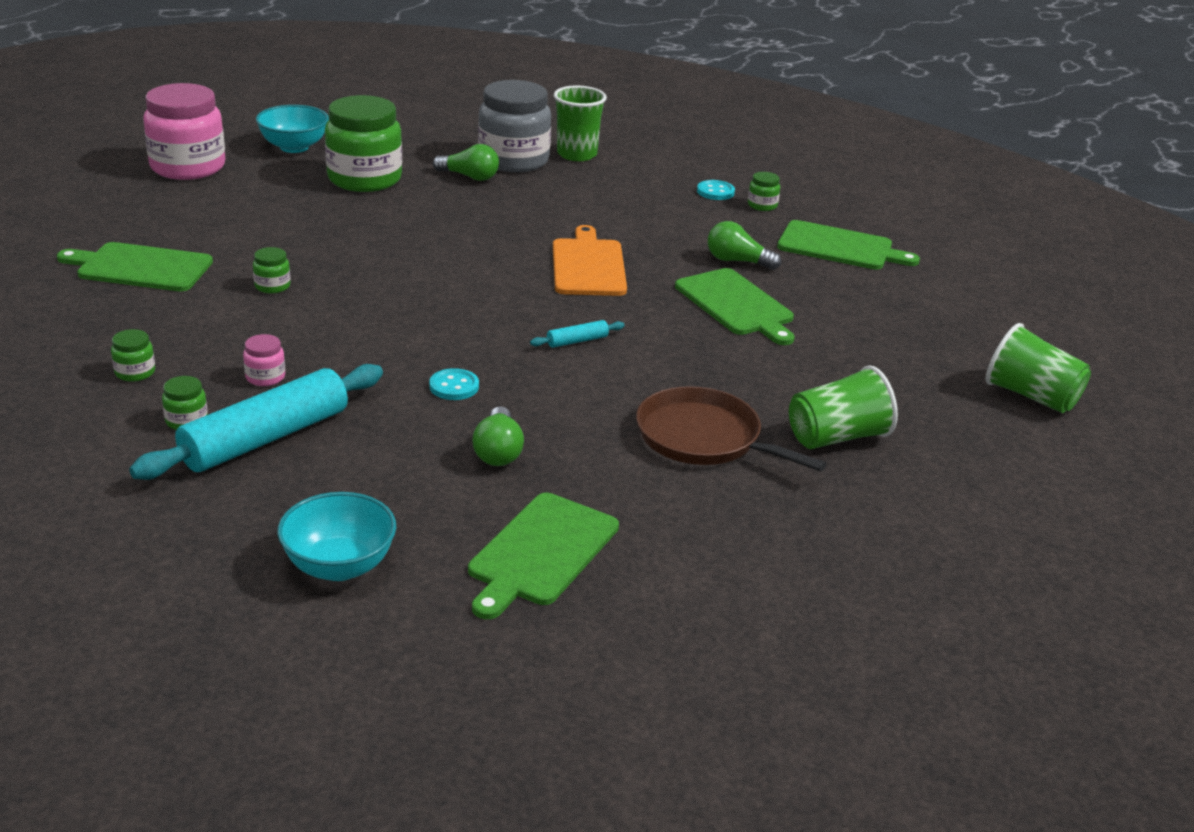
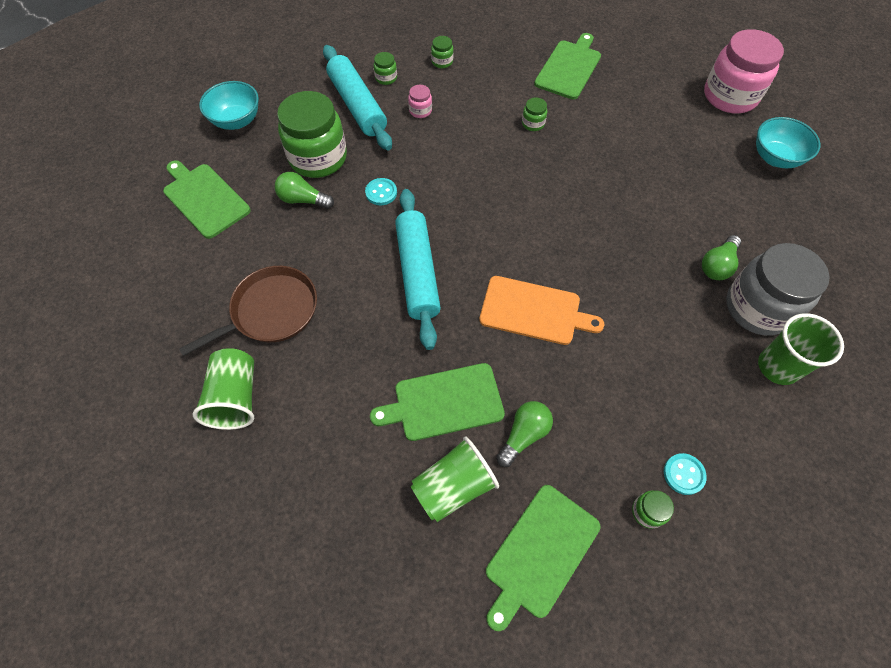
camera: 110 degrees right, 30 degrees up
green jar [325,95,402,192] -> green jar moved to [277,91,347,178]
turquoise rolling pin [530,320,625,348] -> turquoise rolling pin [395,189,441,350], size x2.44
green cup [986,323,1091,413] -> green cup moved to [411,436,499,522]

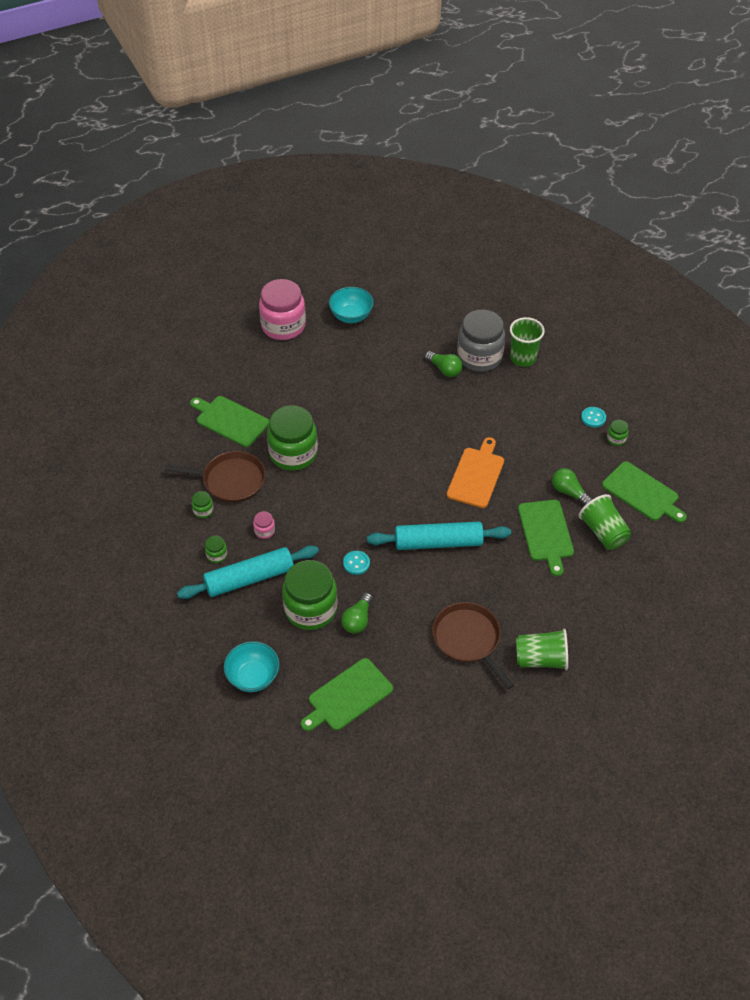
camera: 85 degrees left, 10 degrees down
green jar [522,98,547,131] -> green jar [267,405,318,471], size x2.43
none -> brown pan [164,451,265,503]

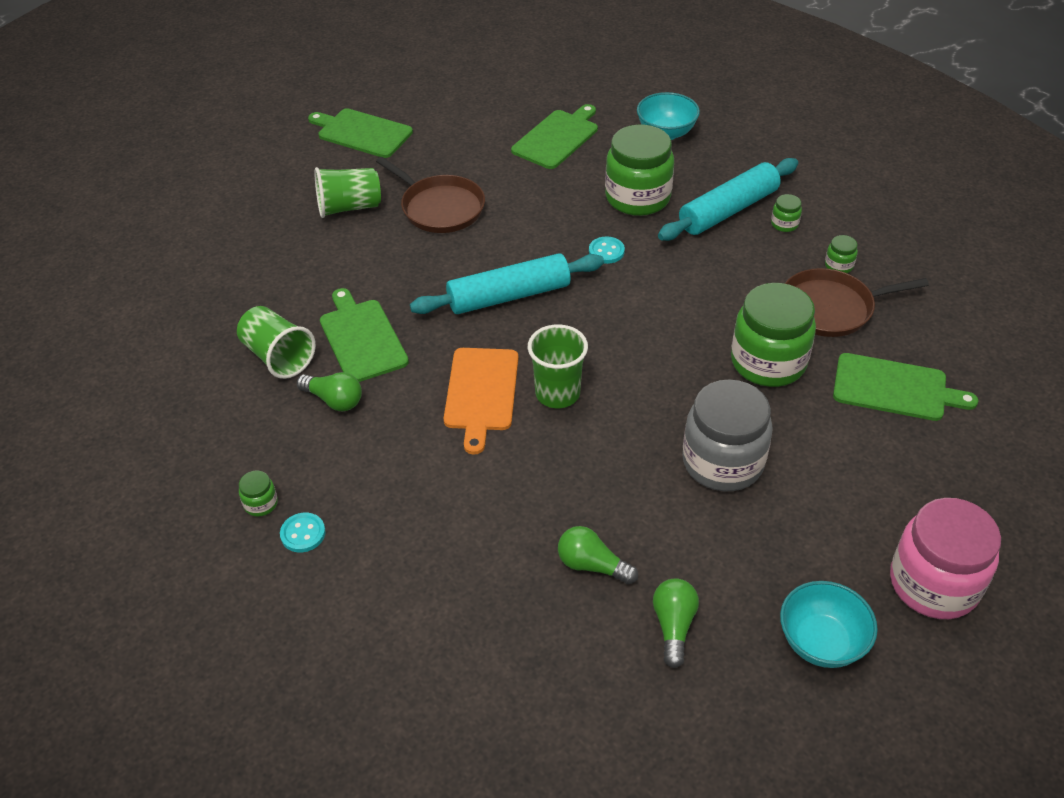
camera: 165 degrees right, 5 degrees down
pink jar [253,511,275,539] -> none
green light bulb [341,592,373,634] -> green light bulb moved to [653,578,699,668]
grey jar [457,310,505,372] -> grey jar moved to [682,379,773,491]
green cup [510,317,545,367] -> green cup moved to [528,324,588,408]
green cutting board [602,461,687,523] -> green cutting board moved to [308,108,413,158]

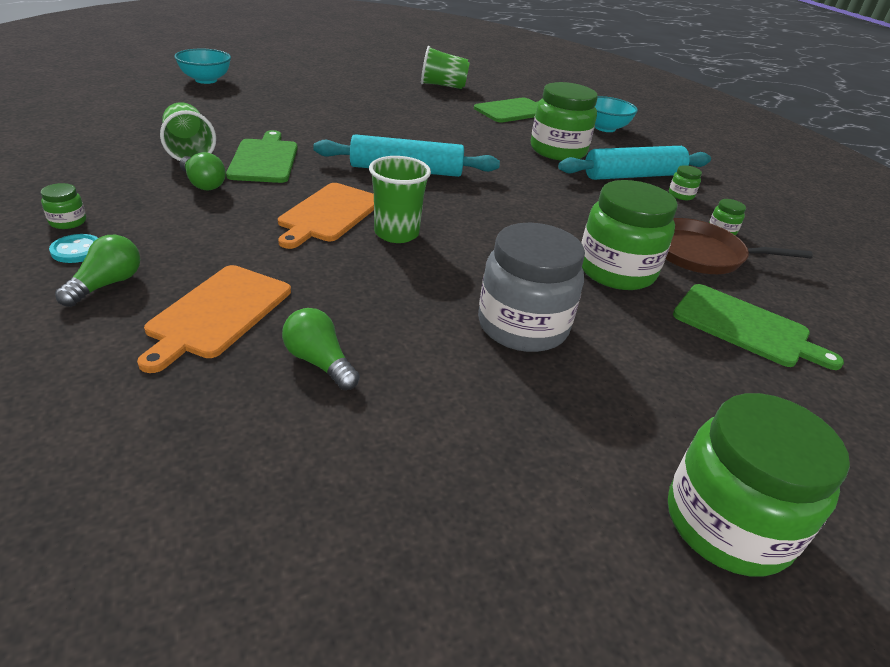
camera: 15 degrees right, 10 degrees down
green cutting board [308,108,413,158] -> none
green cup [314,167,381,218] -> green cup moved to [421,46,470,89]
brown pan [376,157,485,233] -> none
turquoise button [589,237,625,264] -> none
green light bulb [653,578,699,668] -> green light bulb moved to [55,235,140,307]
turquoise bowl [780,581,878,668] -> turquoise bowl moved to [174,49,231,84]
pink jar [890,498,1001,619] -> green jar [668,393,850,577]
none -> orange cutting board [137,265,291,373]

